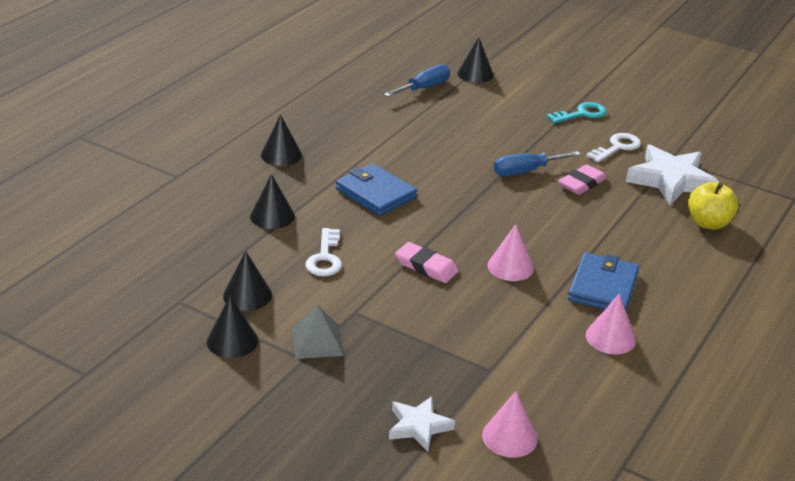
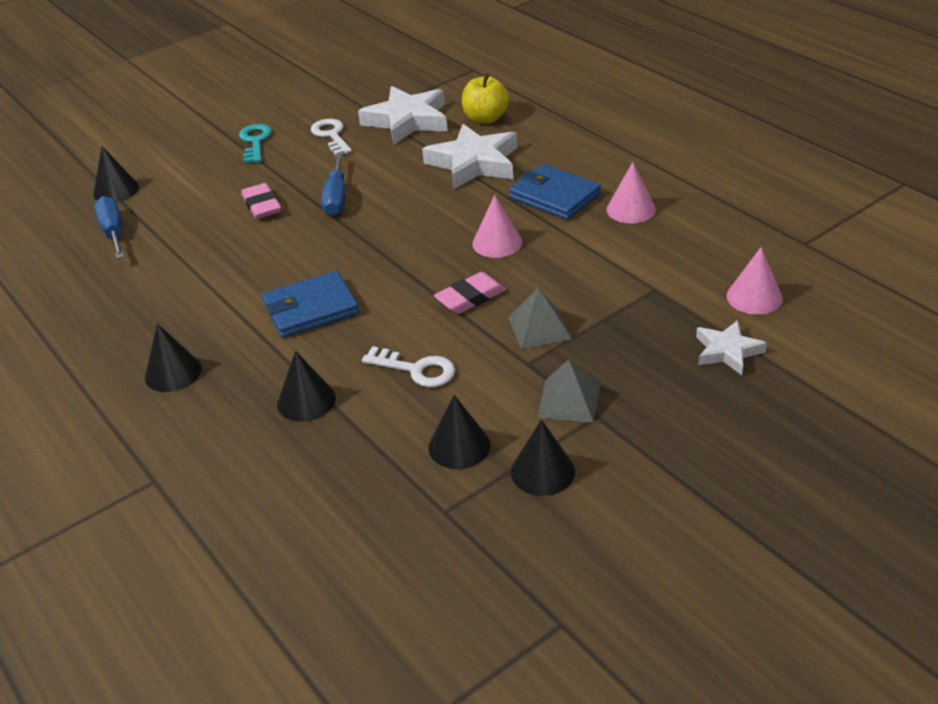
camera: 65 degrees left, 5 degrees up
pink eraser [558,164,607,195] -> pink eraser moved to [241,183,281,219]
none -> white star [422,124,517,189]
none -> grey pyramid [508,287,572,349]

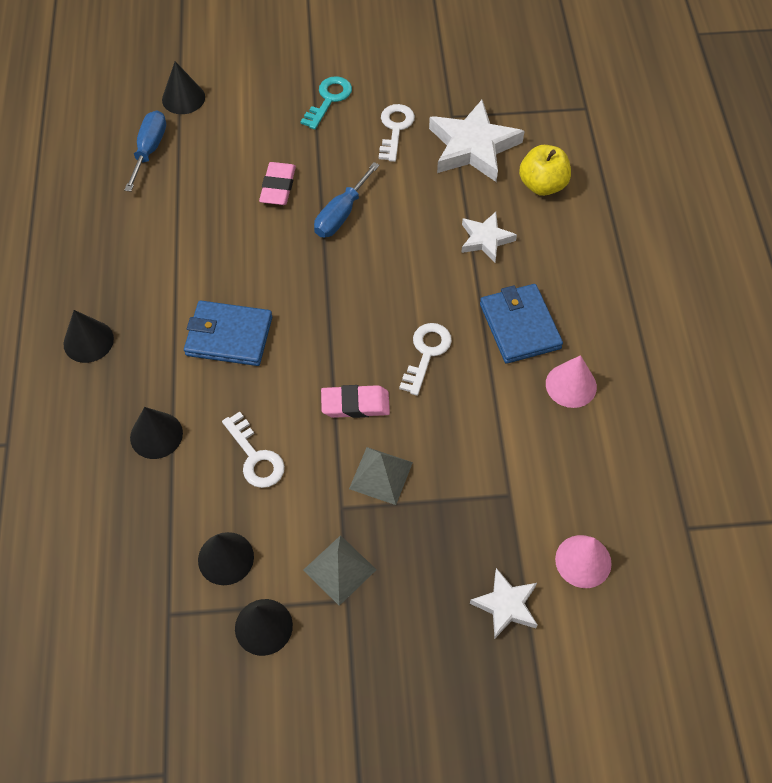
camera: 30 degrees right, 20 degrees up
white star [422,124,517,189] -> white star [461,212,517,262], size x0.57
pink cone [472,195,522,258] -> white key [399,323,452,396]

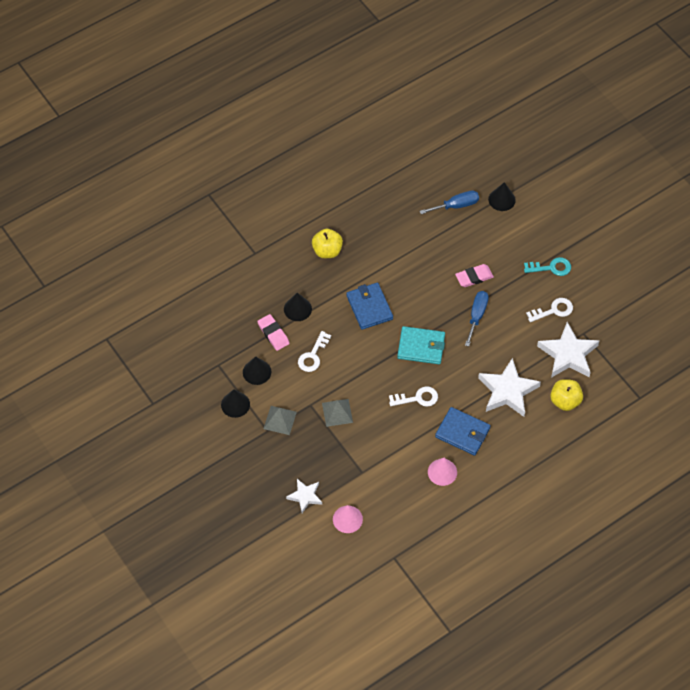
camera: 60 degrees right, 0 degrees up
black cone [63,310,114,363] -> yellow apple [312,229,343,258]
blue screwdriver [314,162,380,238] -> blue screwdriver turned 105 degrees clockwise [465,291,489,346]
pink eraser [321,385,390,418] -> pink eraser moved to [257,314,289,351]
white star [461,212,517,262] -> white star [478,358,541,417], size x1.77
blue wallet [480,284,563,364] -> blue wallet turned 75 degrees clockwise [435,407,491,456]
none -> turquoise wallet [397,326,445,364]

